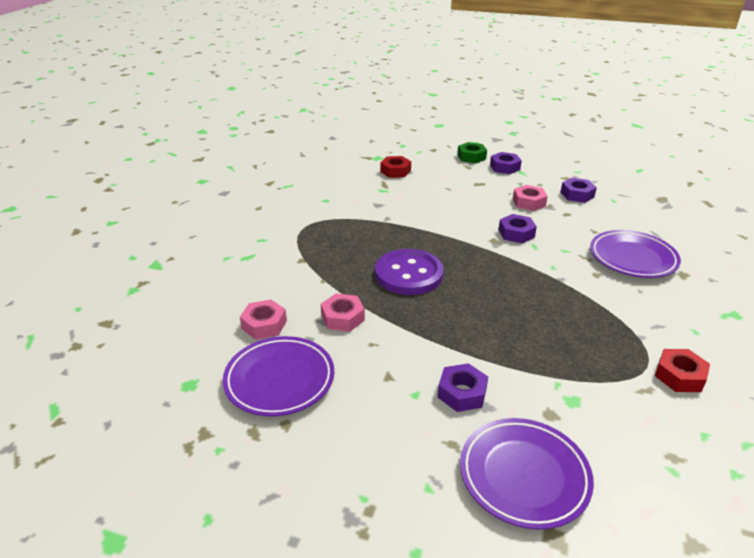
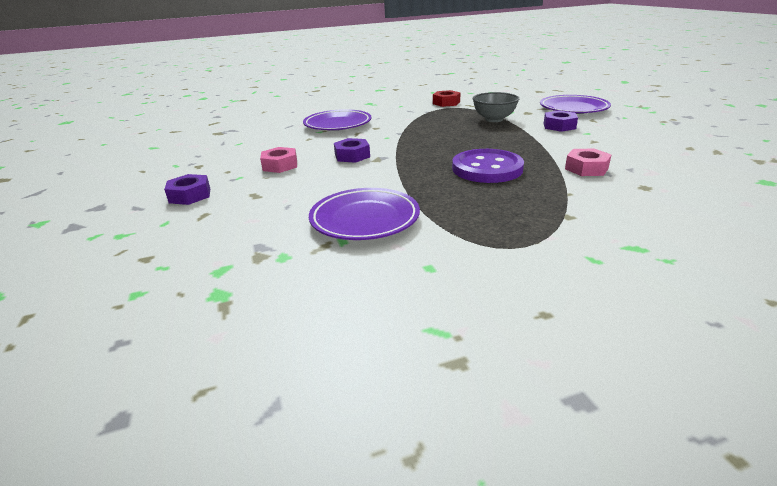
camera: 125 degrees left, 5 degrees down
purple plate [223,336,334,417] -> purple plate moved to [309,188,420,240]
pink nut [240,300,287,340] -> none
red nut [380,156,411,178] -> none
green nut [457,142,487,164] -> none
purple nut [560,178,597,203] -> none
none -> grey bowl [473,92,519,122]

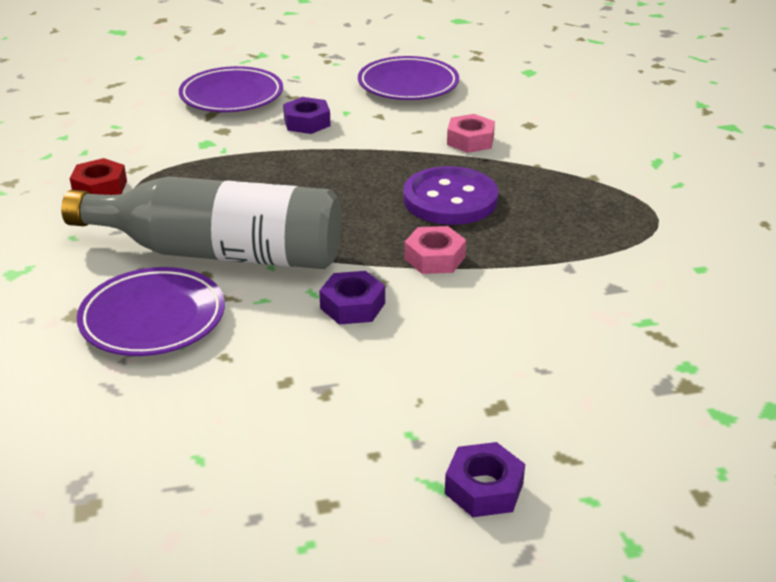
camera: 85 degrees left, 5 degrees up
pink nut [260,147,297,173] -> pink nut moved to [404,226,466,274]
purple plate [309,188,420,240] -> purple plate moved to [358,56,459,100]
grey bowl [473,92,519,122] -> none
none -> grey bottle [61,177,341,269]

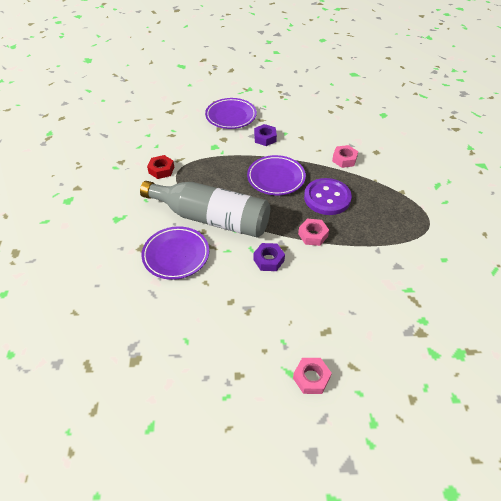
camera: 10 degrees right, 15 degrees up
purple plate [358,56,459,100] -> purple plate moved to [247,155,306,195]
purple nut [445,442,525,517] -> pink nut [293,358,332,394]

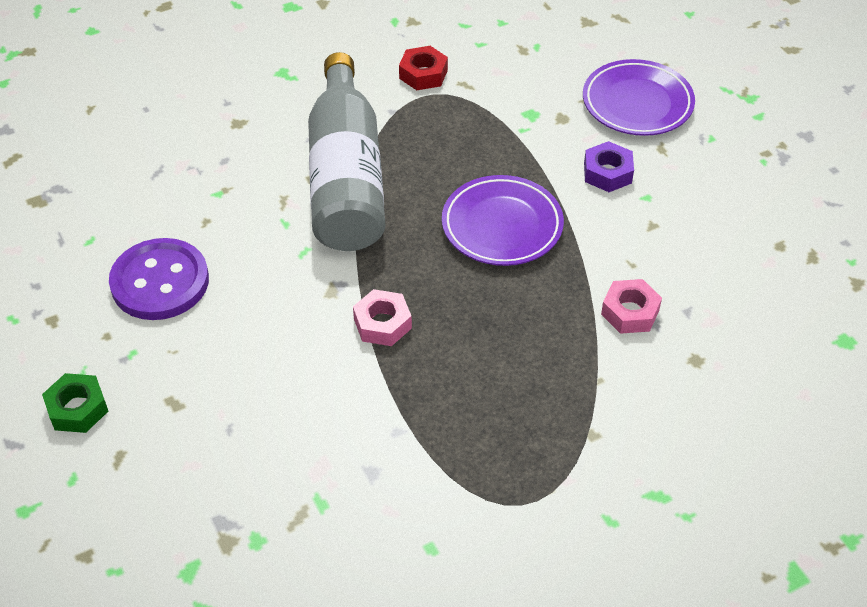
camera: 65 degrees right, 0 degrees up
purple plate [141,226,209,280] -> none
purple nut [253,243,285,271] -> none
pink nut [293,358,332,394] -> green nut [42,373,108,433]
purple button [304,178,352,215] -> purple button moved to [109,238,209,320]

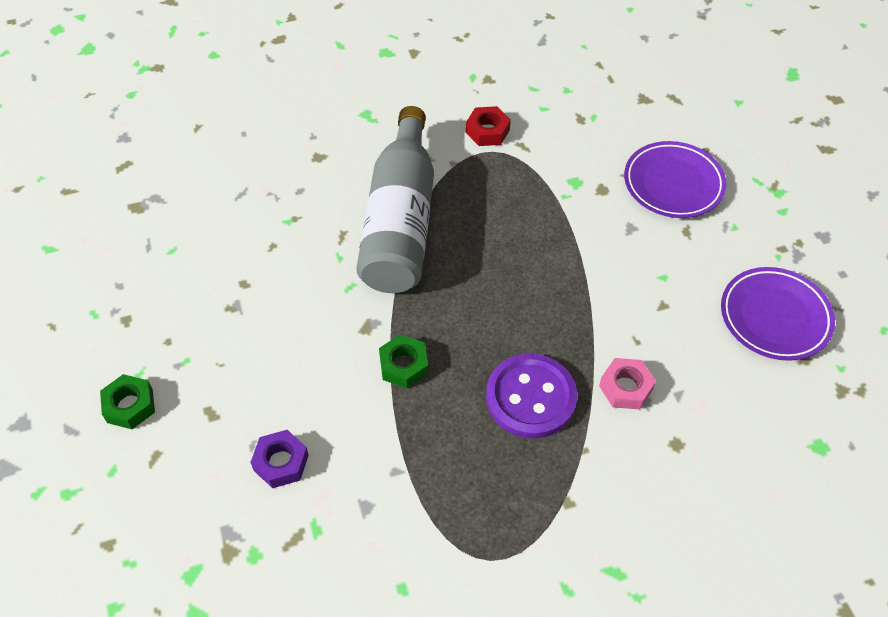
camera: 10 degrees right, 5 degrees up
purple button [109,238,209,320] -> purple button moved to [486,354,577,439]
pink nut [353,289,412,346] -> green nut [379,334,428,388]
purple plate [442,175,564,266] -> purple plate moved to [721,267,835,361]
purple nut [584,141,634,192] -> purple nut moved to [250,430,309,488]

